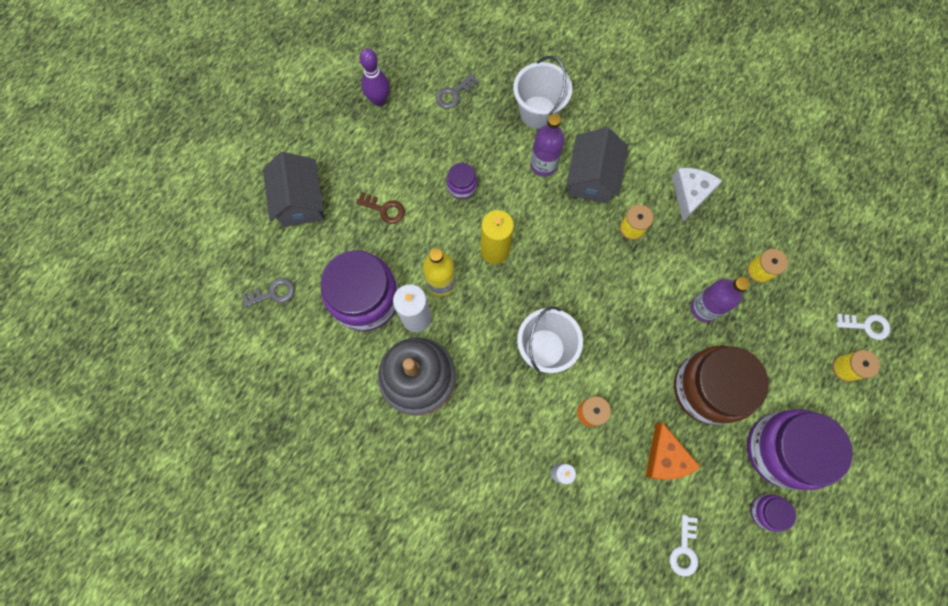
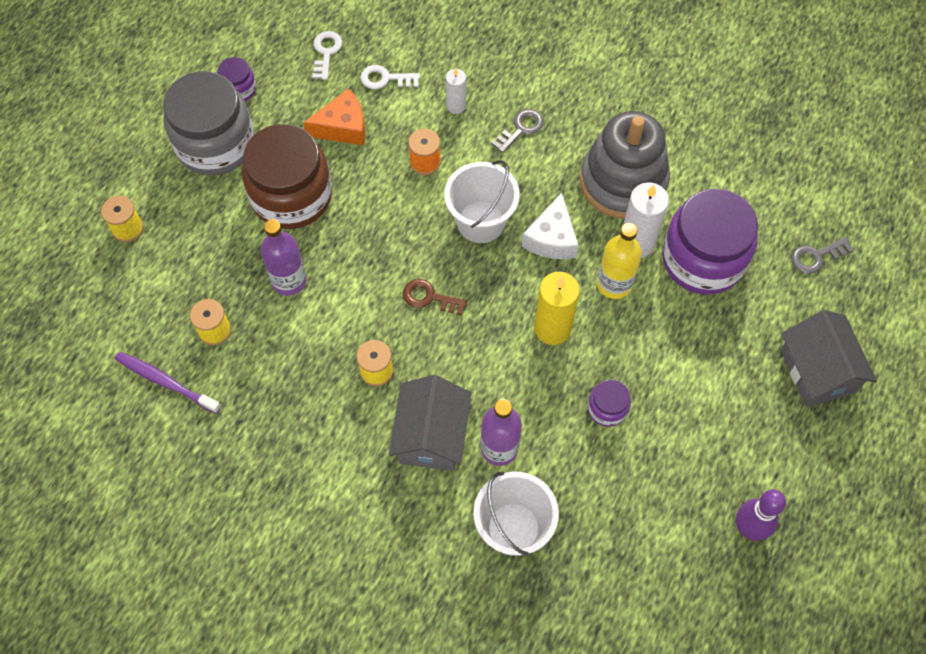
camera: 175 degrees right, 10 degrees down
brown key [356,192,405,224] -> brown key moved to [403,279,467,315]
grey key [436,74,479,109] -> grey key moved to [491,109,544,153]
orange cheese [645,422,700,480] -> orange cheese turned 90 degrees clockwise [303,89,365,145]
white cheese [672,168,722,221] -> white cheese moved to [522,193,579,259]
purple jar [747,409,853,490] -> grey jar [163,71,254,176]
white key [836,314,890,340] -> white key moved to [360,65,420,89]
none -> purple toothbrush [115,352,221,414]

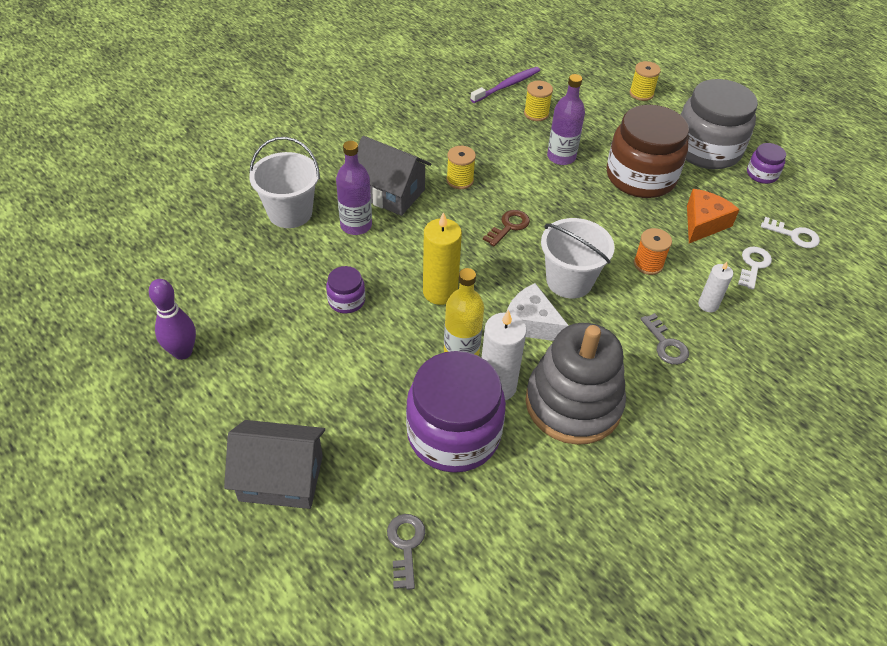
camera: 110 degrees right, 15 degrees down
orange cheese [303,89,365,145] -> orange cheese turned 150 degrees counterclockwise [687,189,740,243]

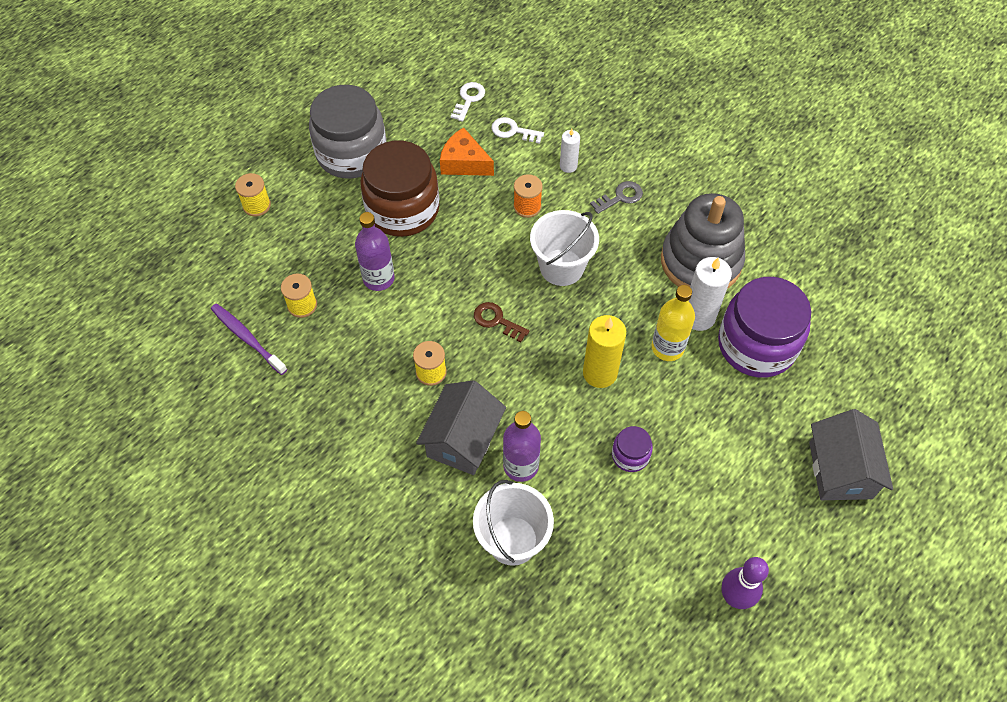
camera: 95 degrees left, 10 degrees up
grey key [387,514,425,590] -> none
white cheese [507,283,569,341] -> none
purple jar [747,143,786,184] -> none

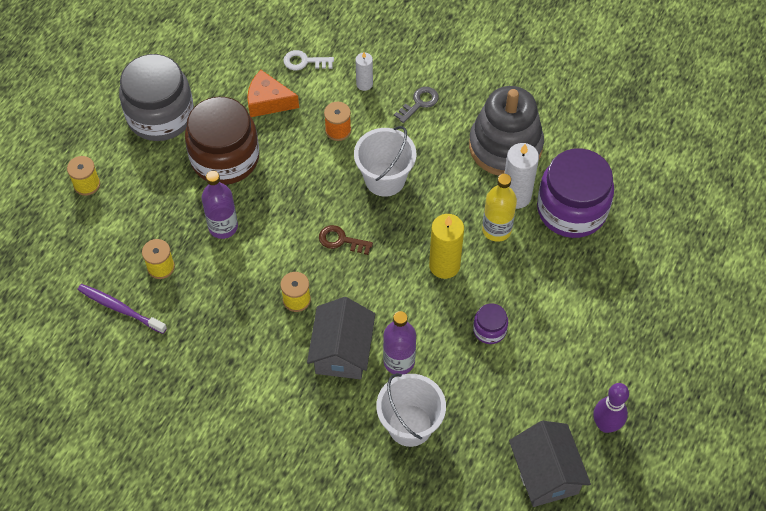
camera: 15 degrees left, 0 degrees up
white key [450,82,485,122] -> none
grey house [809,409,893,500] -> grey house moved to [509,421,591,507]

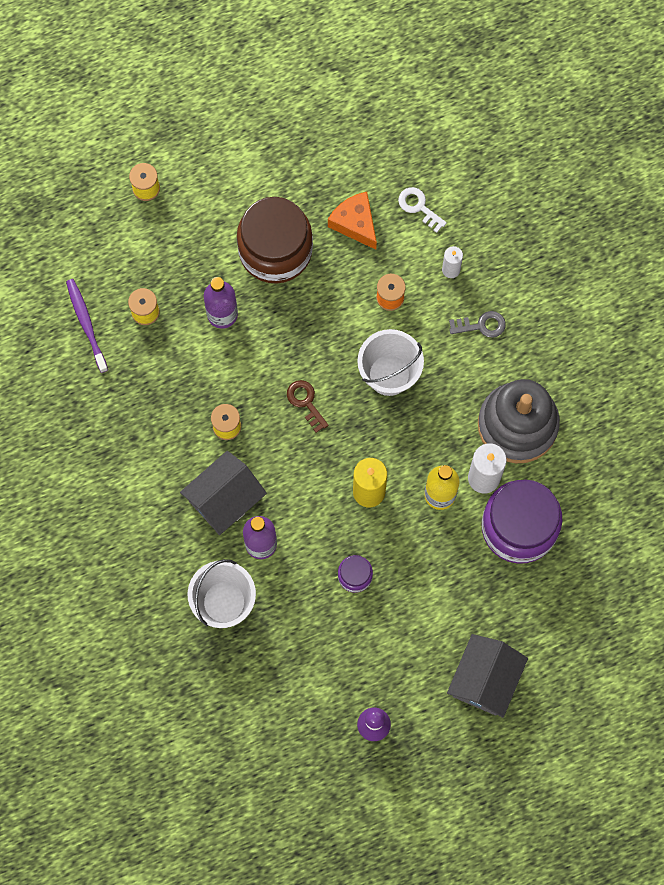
camera: 40 degrees right, 15 degrees up
grey jar [119,54,194,141] -> none
grey house [509,421,591,507] -> grey house moved to [447,634,528,718]

